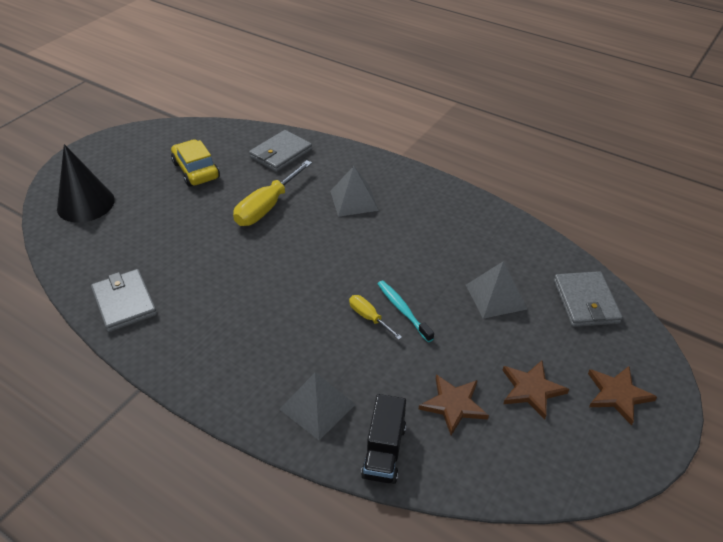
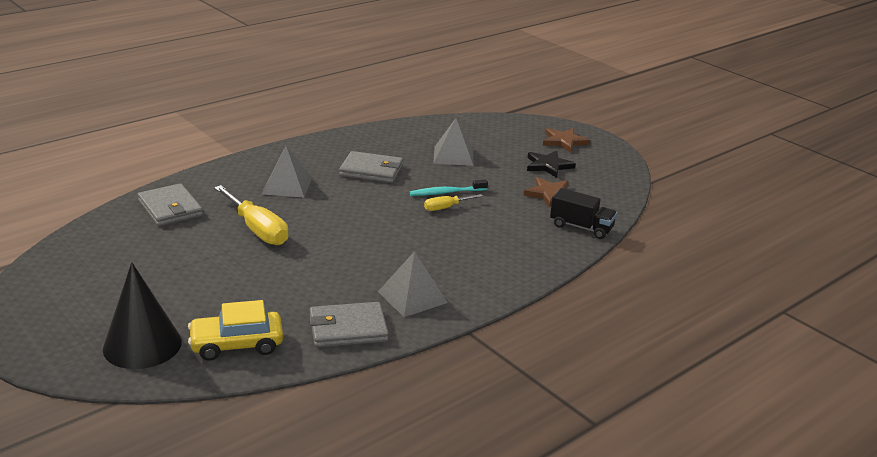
camera: 75 degrees left, 15 degrees down
yellow car [171,140,220,187] -> yellow car moved to [188,300,283,361]
grey pyramid [279,373,356,440] -> grey pyramid moved to [378,251,448,317]
brown star [503,360,569,419] -> black star [527,151,576,178]
grey wallet [554,271,623,327] -> grey wallet moved to [339,151,403,183]

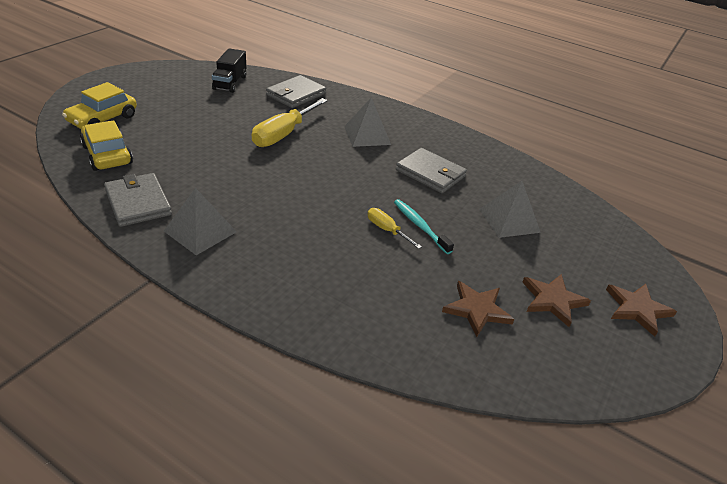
camera: 70 degrees right, 10 degrees up
black cone [103,262,182,369] -> yellow car [62,82,137,129]
grey wallet [339,151,403,183] -> grey wallet turned 45 degrees counterclockwise [396,148,467,193]
black star [527,151,576,178] -> brown star [522,274,591,327]
black truck [550,188,617,239] -> black truck moved to [212,48,246,93]

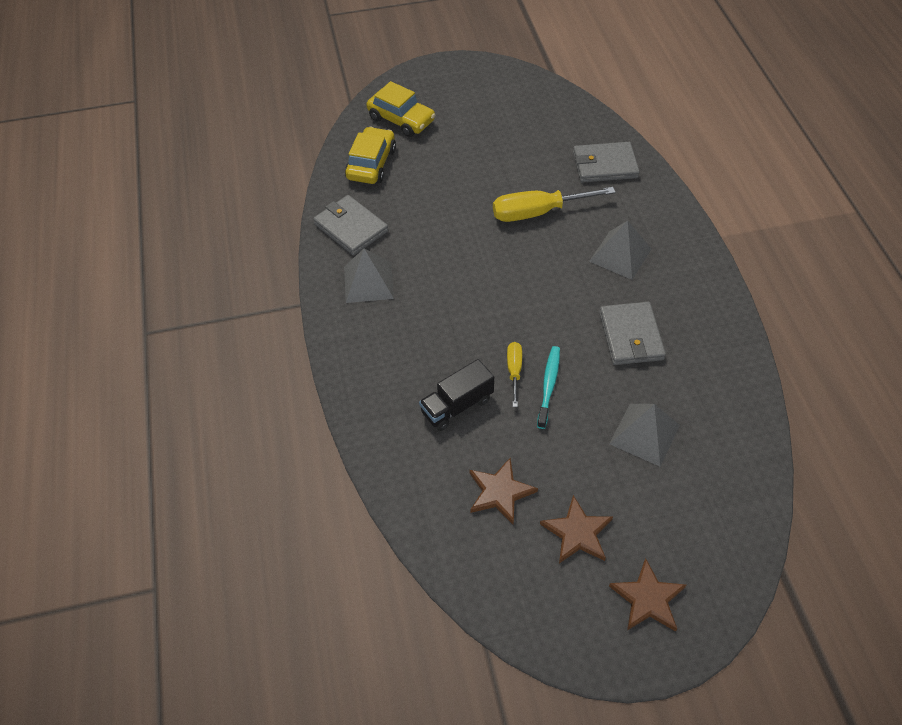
camera: 50 degrees right, 15 degrees up
yellow car [62,82,137,129] -> yellow car turned 135 degrees counterclockwise [366,81,435,137]
grey wallet [104,173,172,227] -> grey wallet turned 60 degrees counterclockwise [313,195,388,256]
black truck [212,48,246,93] -> black truck moved to [419,359,494,431]

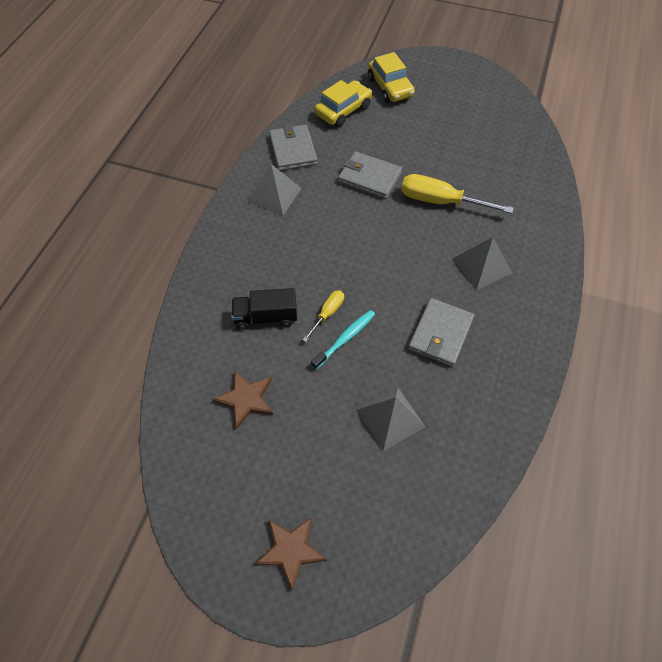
camera: 30 degrees right, 5 degrees up
brown star [540,495,613,563] -> none
grey wallet [573,142,640,183] -> grey wallet moved to [338,151,402,199]

